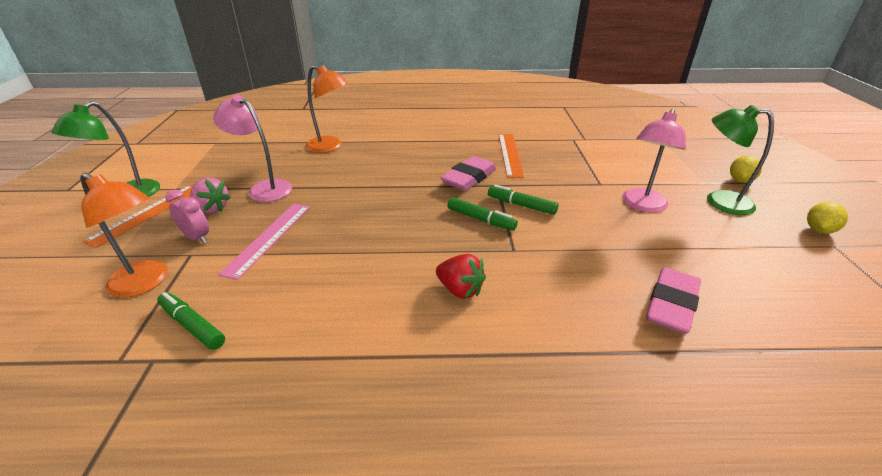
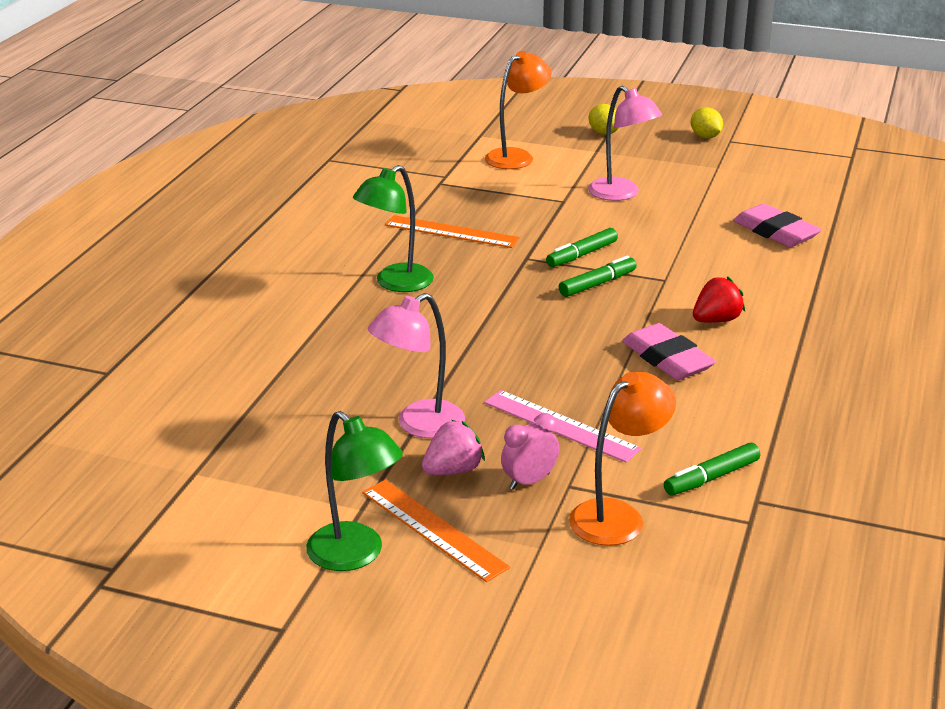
camera: 70 degrees left, 5 degrees down
orange lamp [306,65,348,153] -> orange lamp moved to [485,51,552,169]
pink eraser [440,156,497,191] -> pink eraser moved to [622,323,716,380]
green lamp [707,105,774,215] -> green lamp moved to [353,165,434,292]

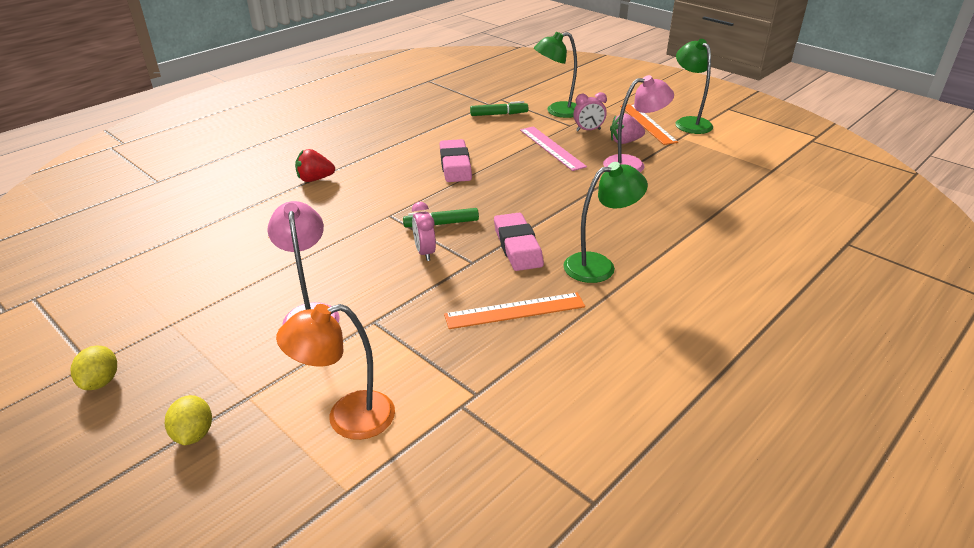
camera: 155 degrees left, 5 degrees up
orange ruler [385,215,520,248] -> orange ruler turned 60 degrees counterclockwise [444,292,585,329]
green marker [546,228,618,267] -> pink clock [412,202,436,261]
orange lamp [569,372,676,546] -> green lamp [534,32,577,118]
red strawberry [693,276,745,323] -> red strawberry moved to [295,149,335,182]
pink eraser [733,204,822,247] -> pink eraser moved to [494,213,544,271]

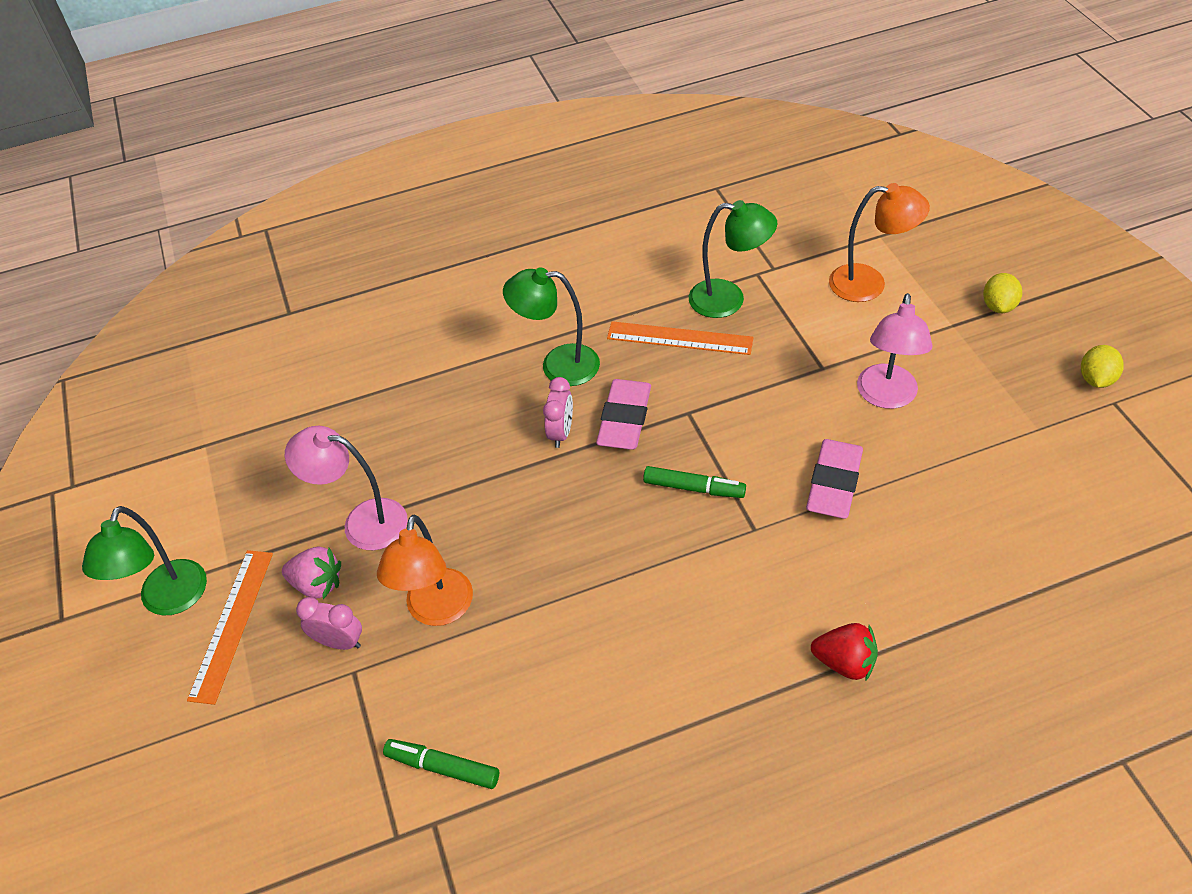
camera: 150 degrees left, 15 degrees up
pink clock [412,202,436,261] -> pink clock moved to [543,377,573,448]
pink eraser [440,139,472,182] -> pink eraser moved to [806,439,863,519]
pink ruler [520,126,587,171] -> orange lamp [377,515,473,626]
green lamp [534,32,577,118] -> green lamp moved to [689,200,777,318]

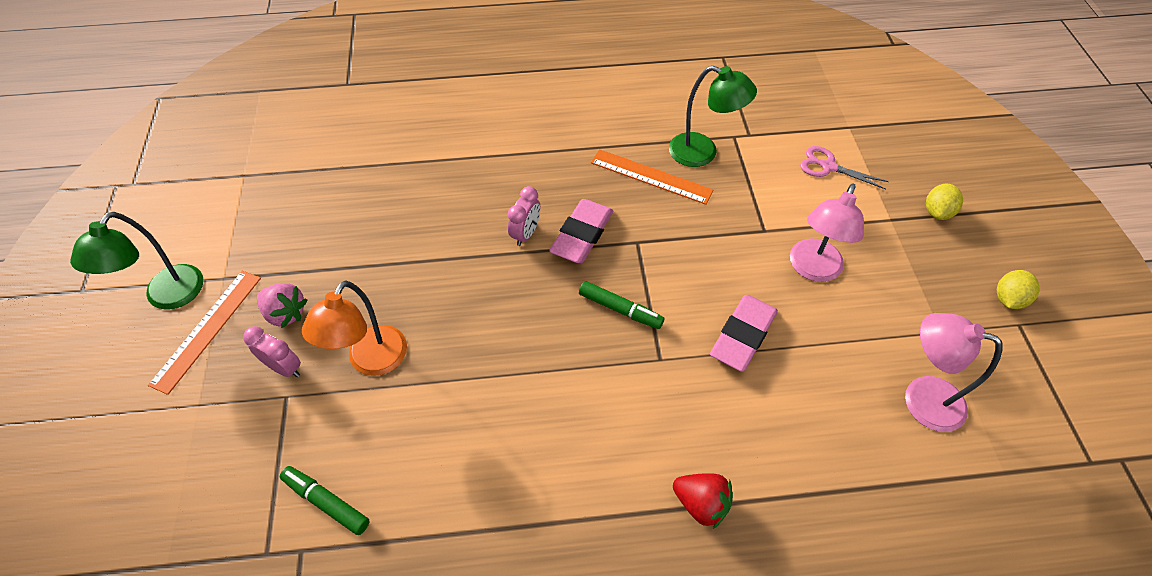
camera: 10 degrees right, 5 degrees up
pink lamp [285,426,408,550] -> pink lamp moved to [905,313,1003,432]
green lamp [503,267,600,386] -> none
orange lamp [829,183,930,302] -> pink scissors [800,146,889,189]

